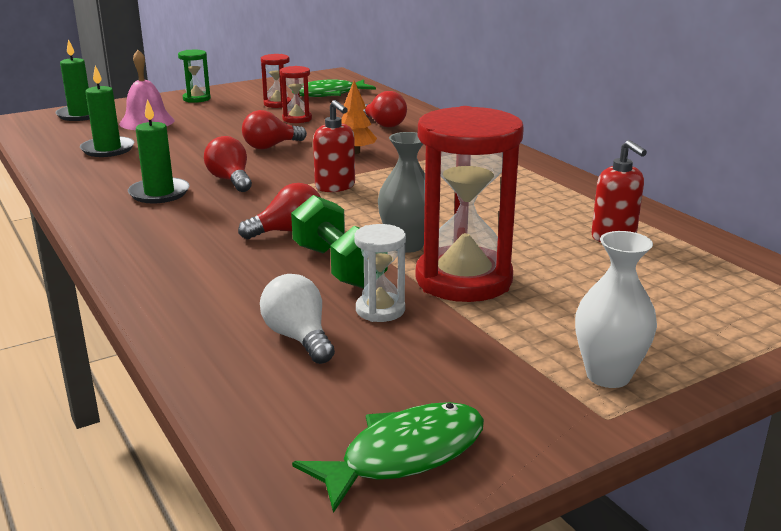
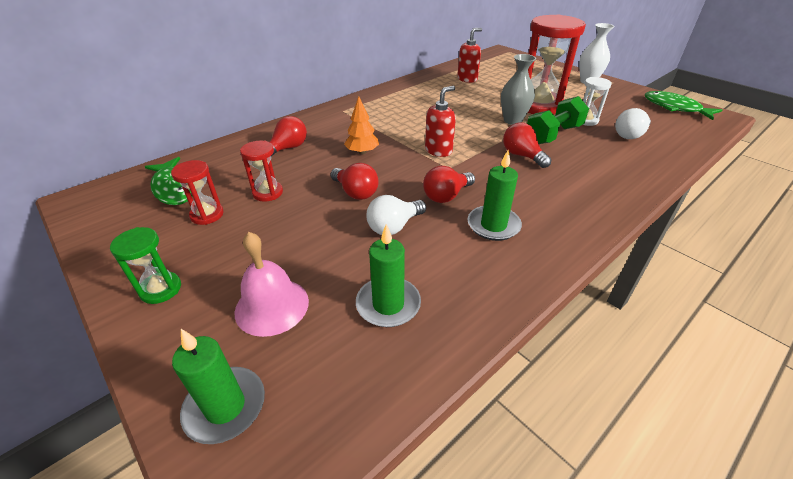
camera: 100 degrees left, 15 degrees up
none -> white light bulb [366,195,426,235]

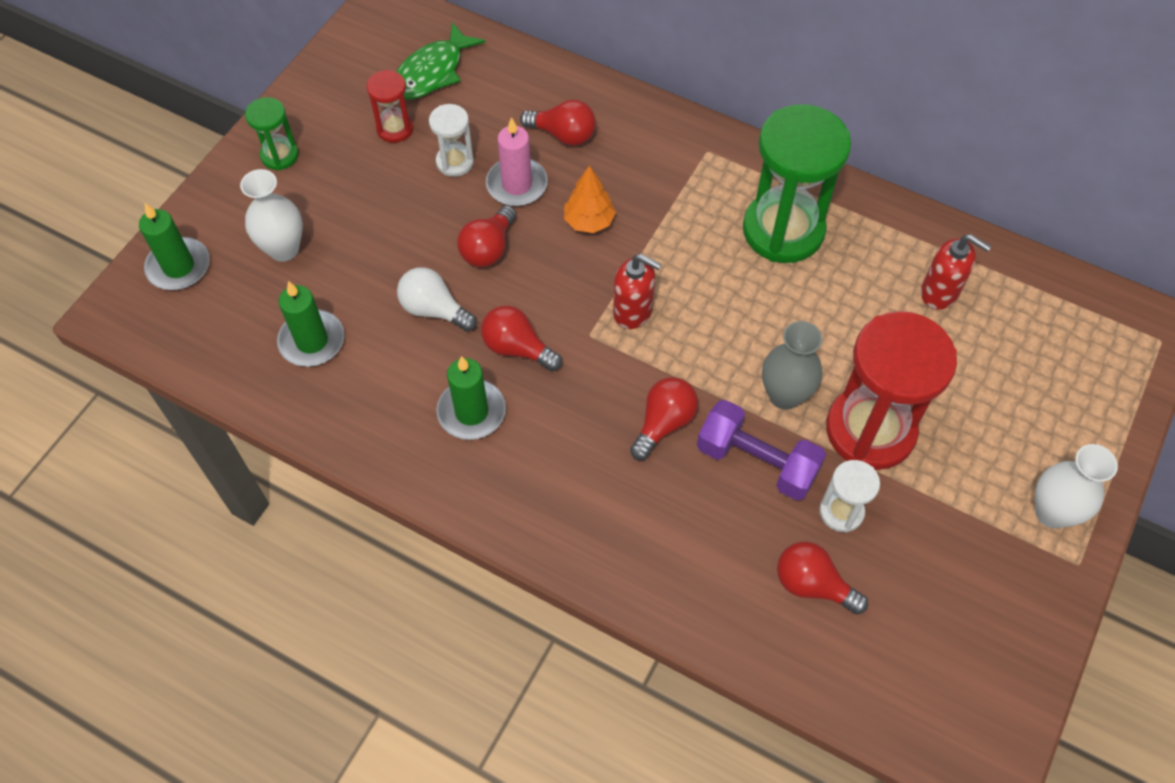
camera: 70 degrees right, 20 degrees up
pink bell [235,232,309,337] -> white vase [240,169,303,262]
red hourglass [240,140,283,202] -> white hourglass [429,104,474,177]
green dumbbell [527,96,589,144] -> purple dumbbell [697,400,826,501]
white light bulb [615,108,651,139] -> red light bulb [777,542,868,614]
green fish [645,91,722,120] -> none
none -> pink candle [486,117,548,206]
none -> green hourglass [743,104,851,263]

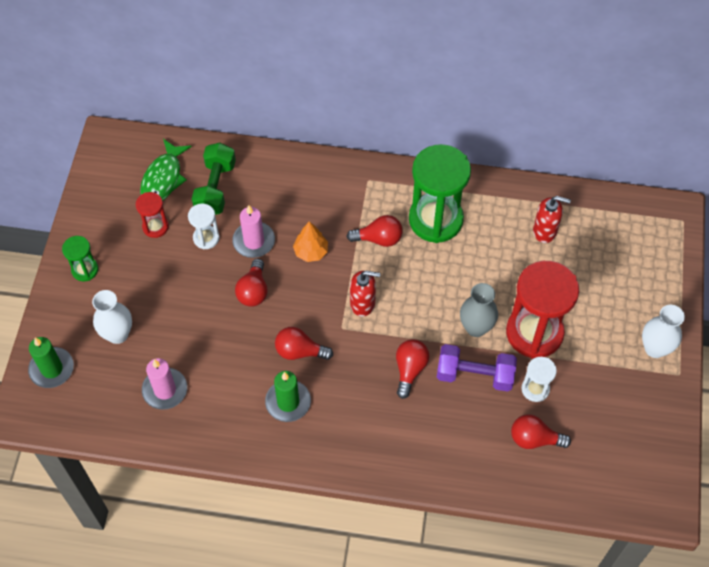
camera: 20 degrees left, 0 degrees up
green candle [277,281,344,367] -> pink candle [142,358,187,410]
white light bulb [397,267,477,332] -> none
red light bulb [520,100,596,146] -> red light bulb moved to [346,215,403,247]
none -> green dumbbell [192,143,236,215]

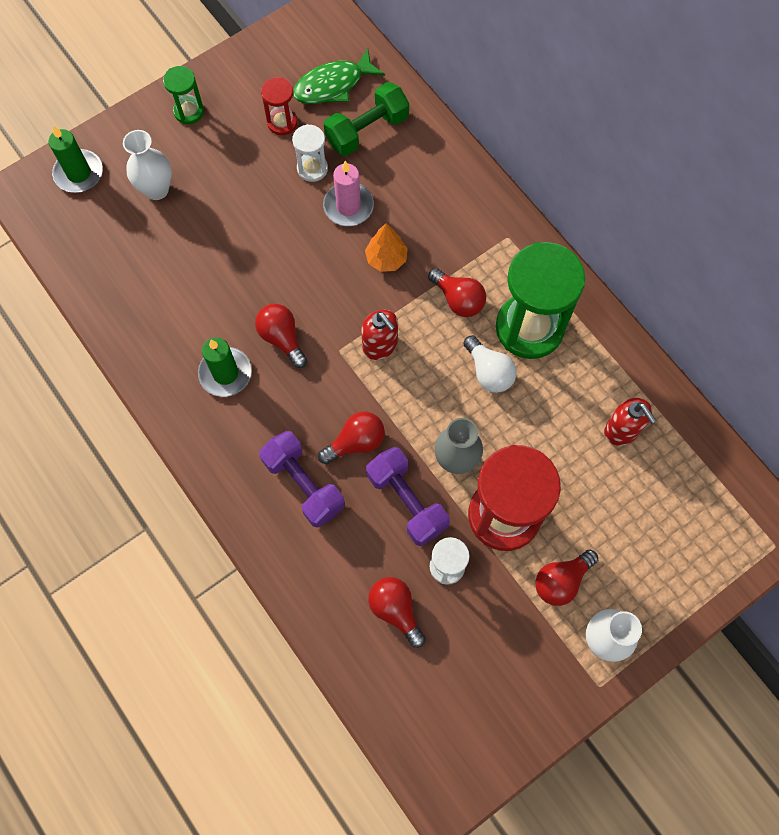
camera: 45 degrees right, 10 degrees up
pink candle [142,358,187,410] -> none
red light bulb [235,259,268,307] -> red light bulb moved to [535,549,598,606]
none -> purple dumbbell [259,431,345,528]
none -> white light bulb [463,335,517,393]

